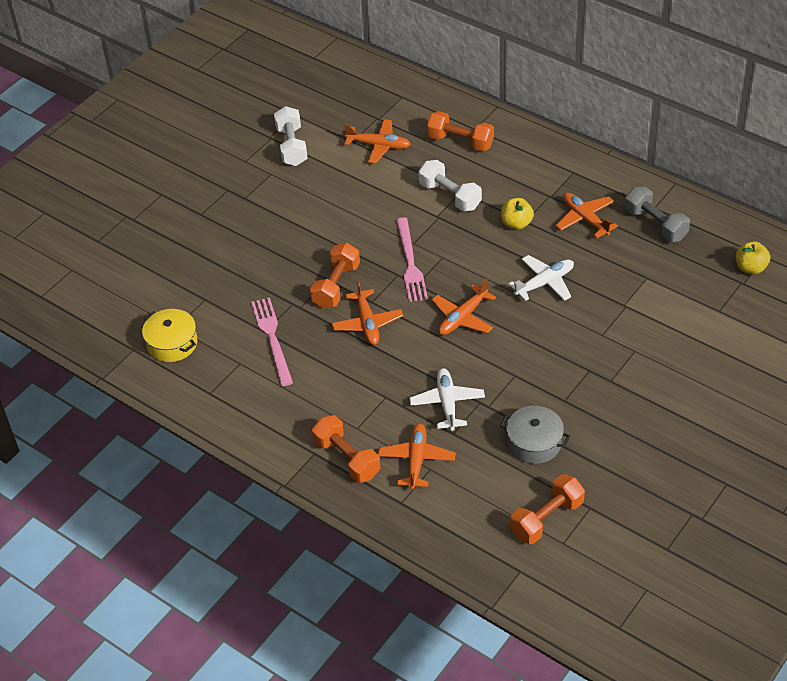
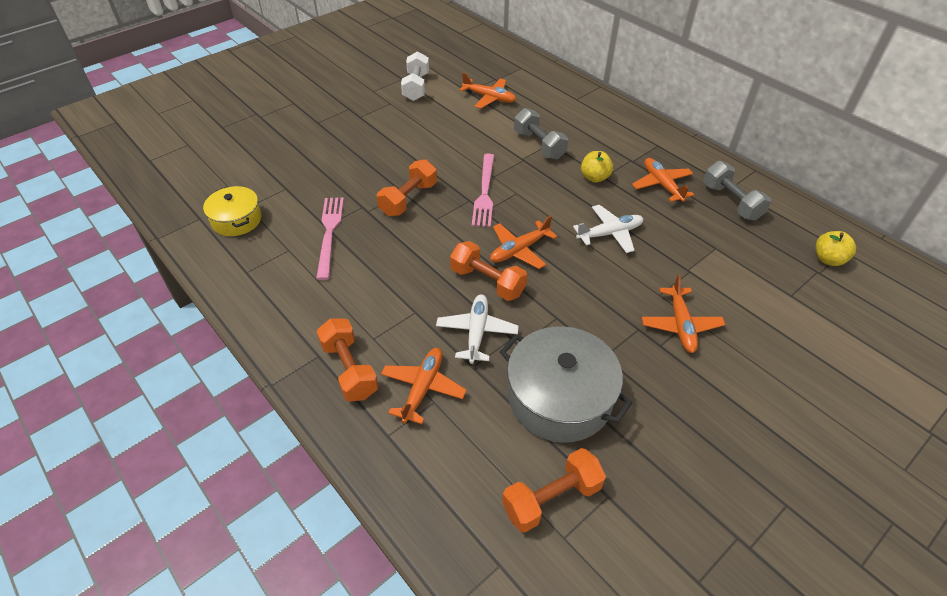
camera: 10 degrees right, 0 degrees up
orange plane [332,280,403,345] -> orange plane moved to [642,274,725,353]
white dumbbell [418,160,482,212] -> grey dumbbell [514,108,568,159]
orange dumbbell [427,111,494,152] -> orange dumbbell moved to [450,241,527,301]
grey pot [500,406,570,464] -> grey pot [500,326,633,443], size x1.65

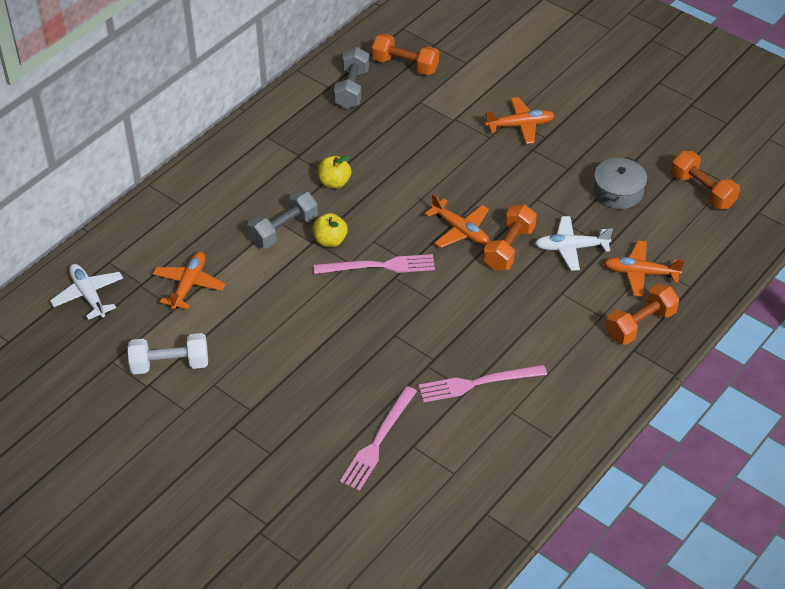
camera: 100 degrees left, 0 degrees up
yellow pot [203,186,262,236] -> none
orange dumbbell [377,159,437,216] -> orange dumbbell moved to [372,34,439,75]
grey pot [500,326,633,443] -> grey pot [594,157,647,209], size x0.60
white plane [573,205,643,253] -> white plane moved to [50,264,123,320]
orange plane [632,158,694,202] -> none
grey dumbbell [703,161,771,221] -> grey dumbbell turned 45 degrees counterclockwise [334,47,369,109]
yellow apple [816,231,856,266] -> yellow apple moved to [312,213,348,247]
none -> pink fork [340,386,417,491]

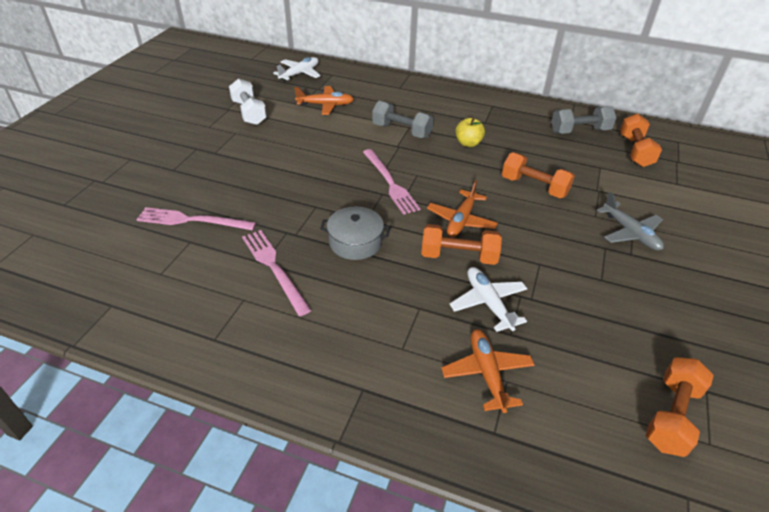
camera: 70 degrees right, 5 degrees down
yellow apple [312,213,348,247] -> none
orange plane [485,97,555,144] -> grey plane [597,192,664,251]
grey pot [594,157,647,209] -> grey pot moved to [320,207,390,260]
orange dumbbell [605,284,679,345] -> orange dumbbell moved to [502,152,575,198]

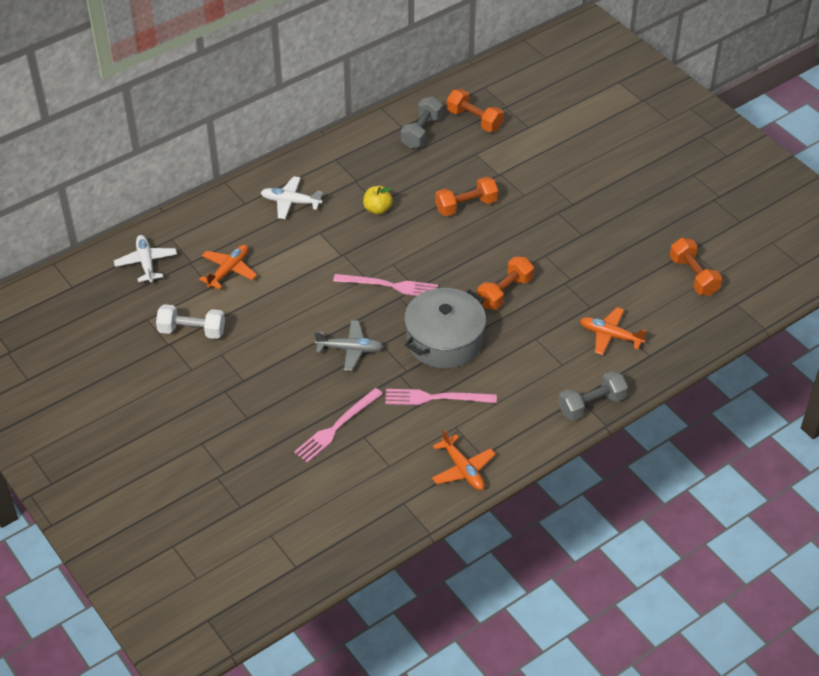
camera: 55 degrees left, 5 degrees up
grey pot [320,207,390,260] -> grey pot [404,288,486,369], size x1.65
grey dumbbell [372,101,433,139] -> grey dumbbell moved to [558,371,628,420]
orange plane [427,180,498,237] -> orange plane moved to [432,429,496,490]
white plane [450,267,527,332] -> white plane moved to [260,176,323,219]
grey plane [597,192,664,251] -> grey plane moved to [314,320,384,371]

